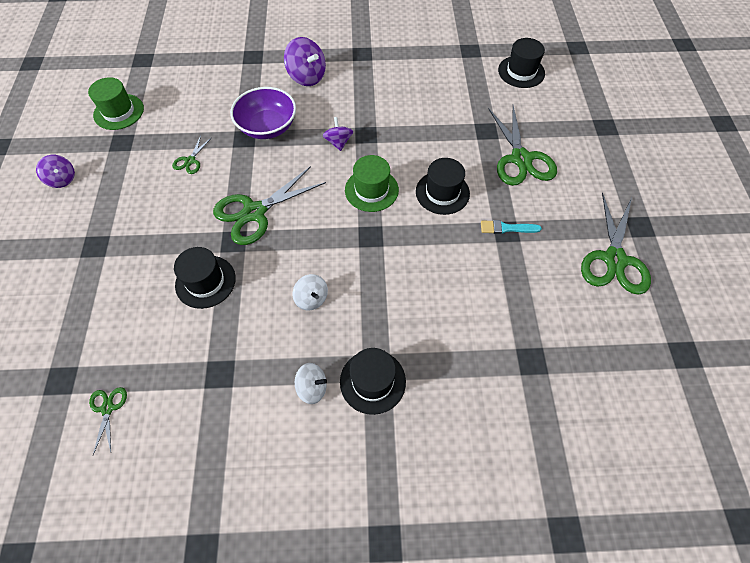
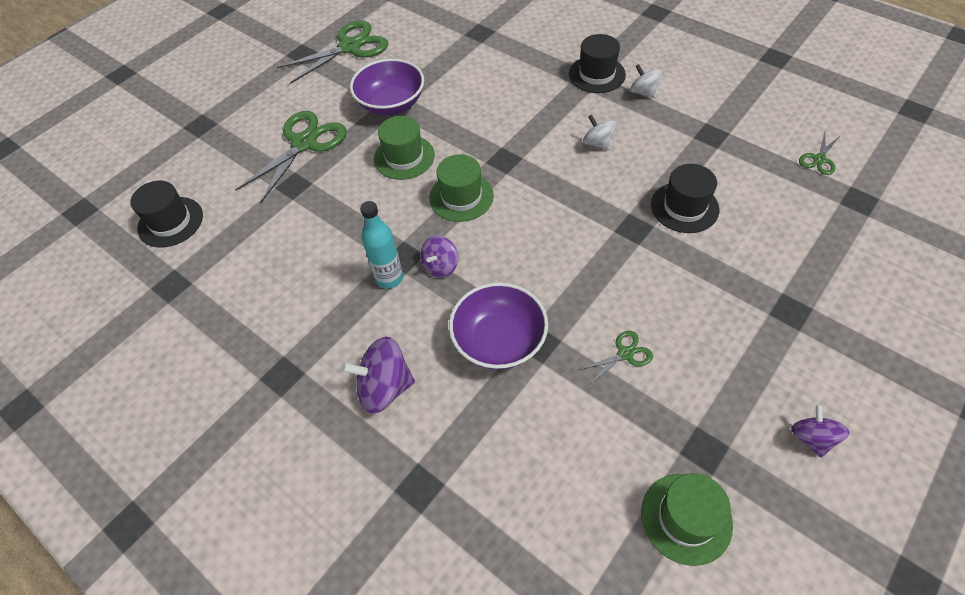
camera: 135 degrees left, 5 degrees down
green scissors [213,166,326,245] -> none
purple spinning top [284,37,326,86] -> purple spinning top turned 90 degrees counterclockwise [341,337,415,413]
white spinning top [293,274,328,311] -> white spinning top turned 45 degrees counterclockwise [583,115,616,150]
black hat [416,158,470,215] -> green hat [374,116,435,180]
turquoise brush [481,220,542,234] -> purple bowl [350,59,424,115]
none -> turquoise bottle [360,201,403,289]

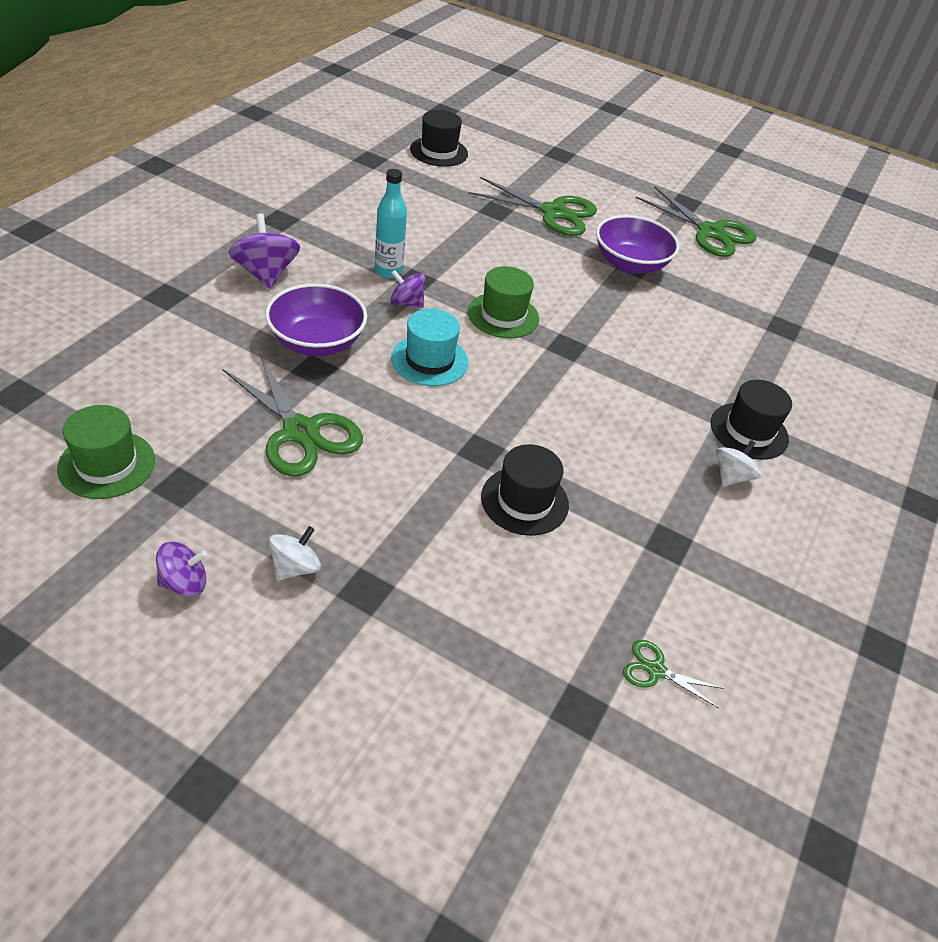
camera: 70 degrees right, 10 degrees down
green hat [374,116,435,180] -> none
green scissors [578,331,653,385] -> green scissors [222,354,363,477], size x2.11
white spinning top [583,115,616,150] -> white spinning top moved to [268,526,321,581]
none -> turquoise hat [391,308,468,386]

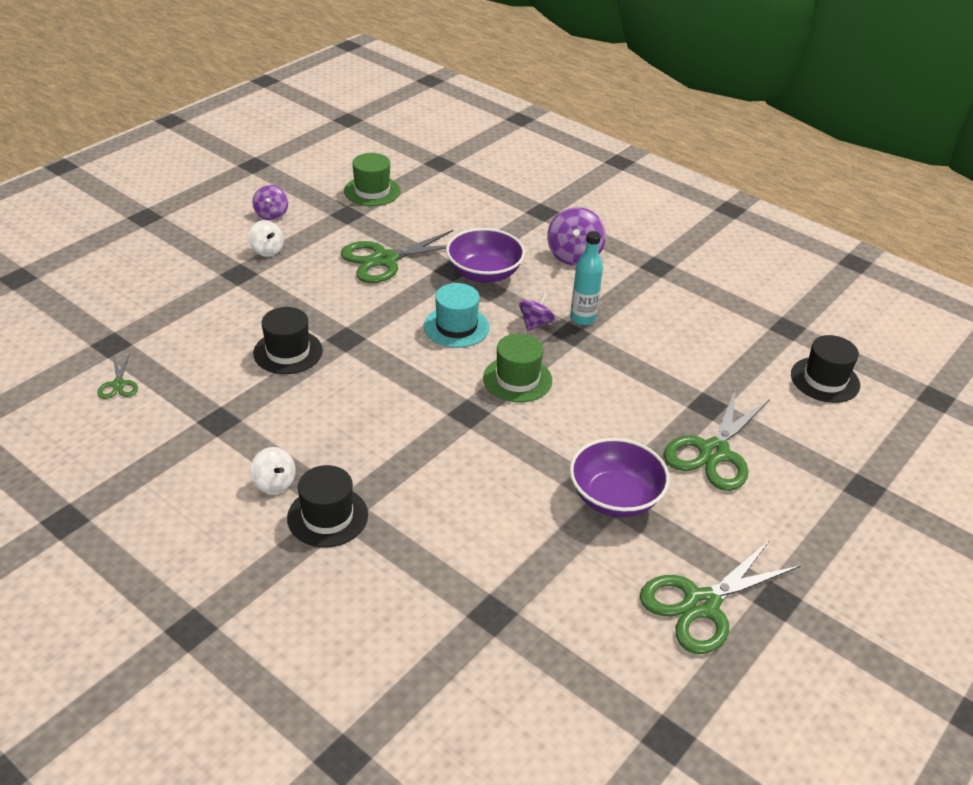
camera: 105 degrees right, 5 degrees down
purple spinning top [228,213,300,289] -> purple spinning top turned 105 degrees clockwise [547,207,606,265]
green scissors [623,640,724,708] -> green scissors turned 135 degrees clockwise [97,353,138,399]

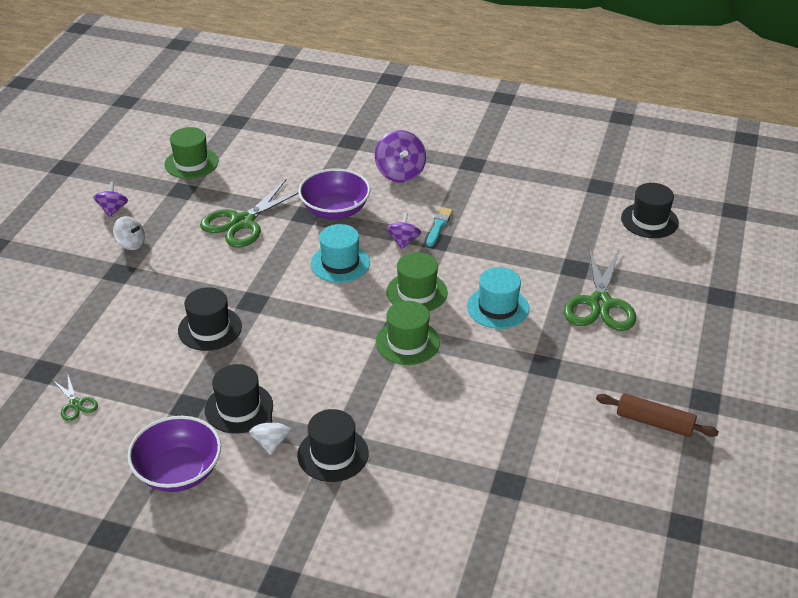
camera: 20 degrees left, 0 degrees up
white spinning top [250,447,296,494] -> white spinning top turned 120 degrees counterclockwise [249,409,291,455]
purple spinning top [252,185,288,220] -> purple spinning top turned 150 degrees counterclockwise [93,182,128,217]
turquoise bottle [570,231,603,325] -> turquoise brush [427,207,453,247]
purple bowl [570,438,670,517] -> purple bowl moved to [127,416,221,492]
green scissors [639,540,802,654] -> brown rolling pin [596,393,719,437]
none -> black hat [205,364,273,434]
none -> green hat [376,301,440,365]
none -> turquoise hat [467,267,529,329]

